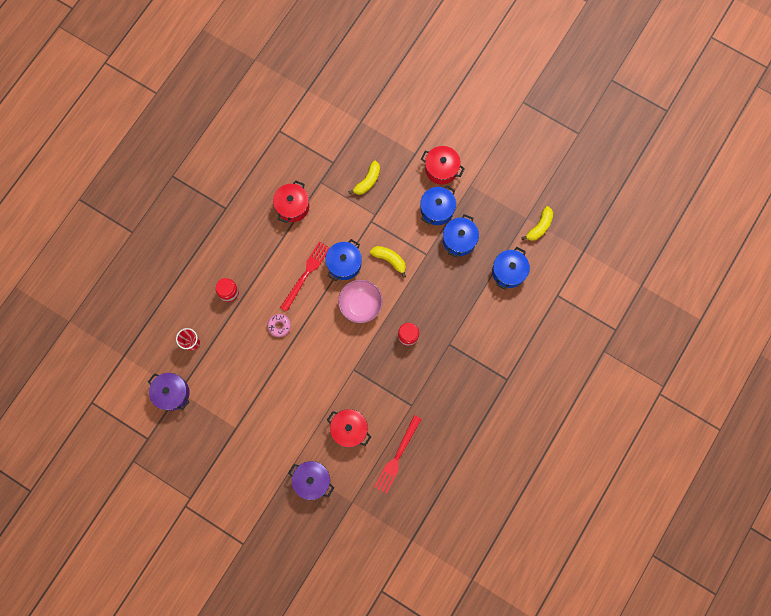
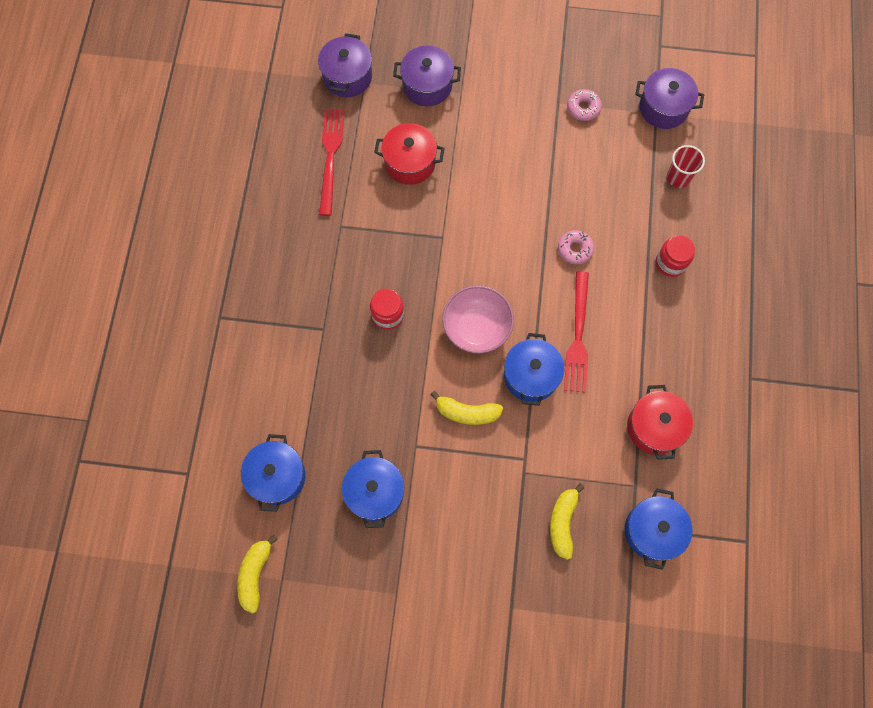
camera: 155 degrees right, 5 degrees down
blue pot [420,185,456,225] -> blue pot moved to [624,488,692,570]
red pot [421,146,465,185] -> none
none -> purple pot [318,33,372,97]
none -> pink donut [567,89,602,121]

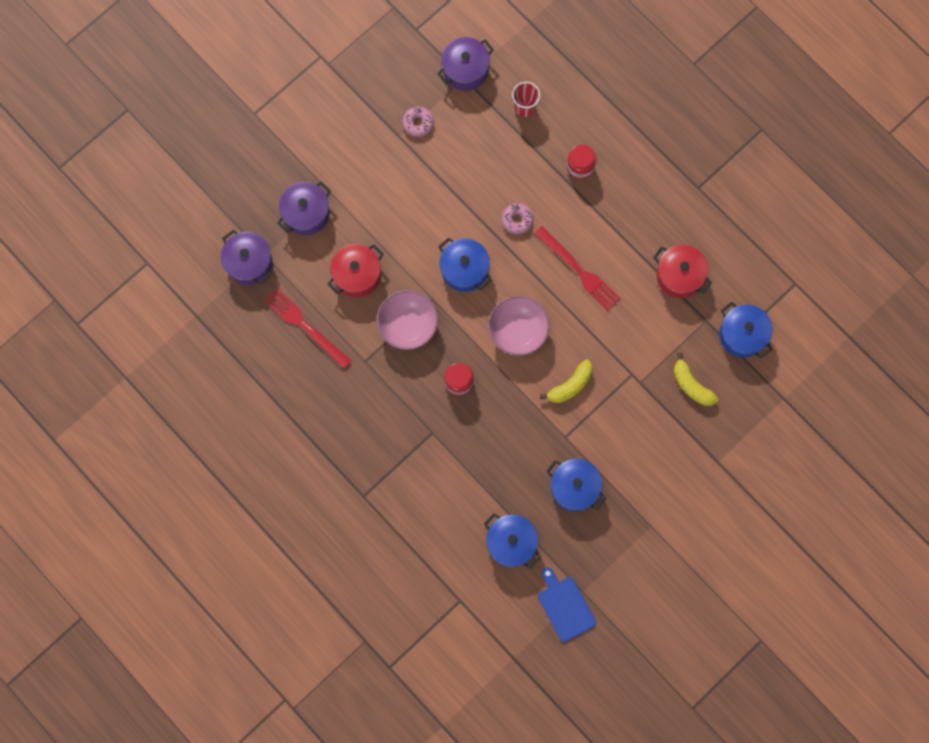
camera: 50 degrees left, 5 degrees up
yellow banana [237,535,278,613] -> blue cutting board [538,567,596,642]
blue pot [504,333,564,406] -> blue pot moved to [439,238,491,292]
none -> pink bowl [377,290,438,350]

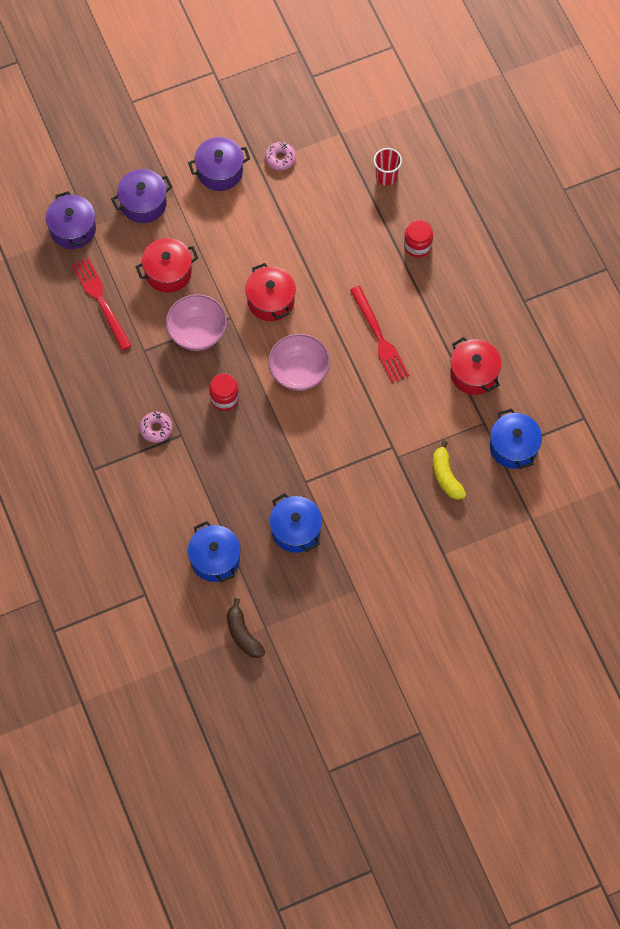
camera: 20 degrees right, 10 degrees down
purple pot [437,37,494,91] -> purple pot moved to [188,137,250,191]
blue pot [439,238,491,292] -> red pot [245,263,296,321]
pink donut [502,203,534,234] -> pink donut moved to [140,411,173,443]
blue cutting board [538,567,596,642] -> brown banana [227,598,265,658]
yellow banana [540,359,593,403] -> none

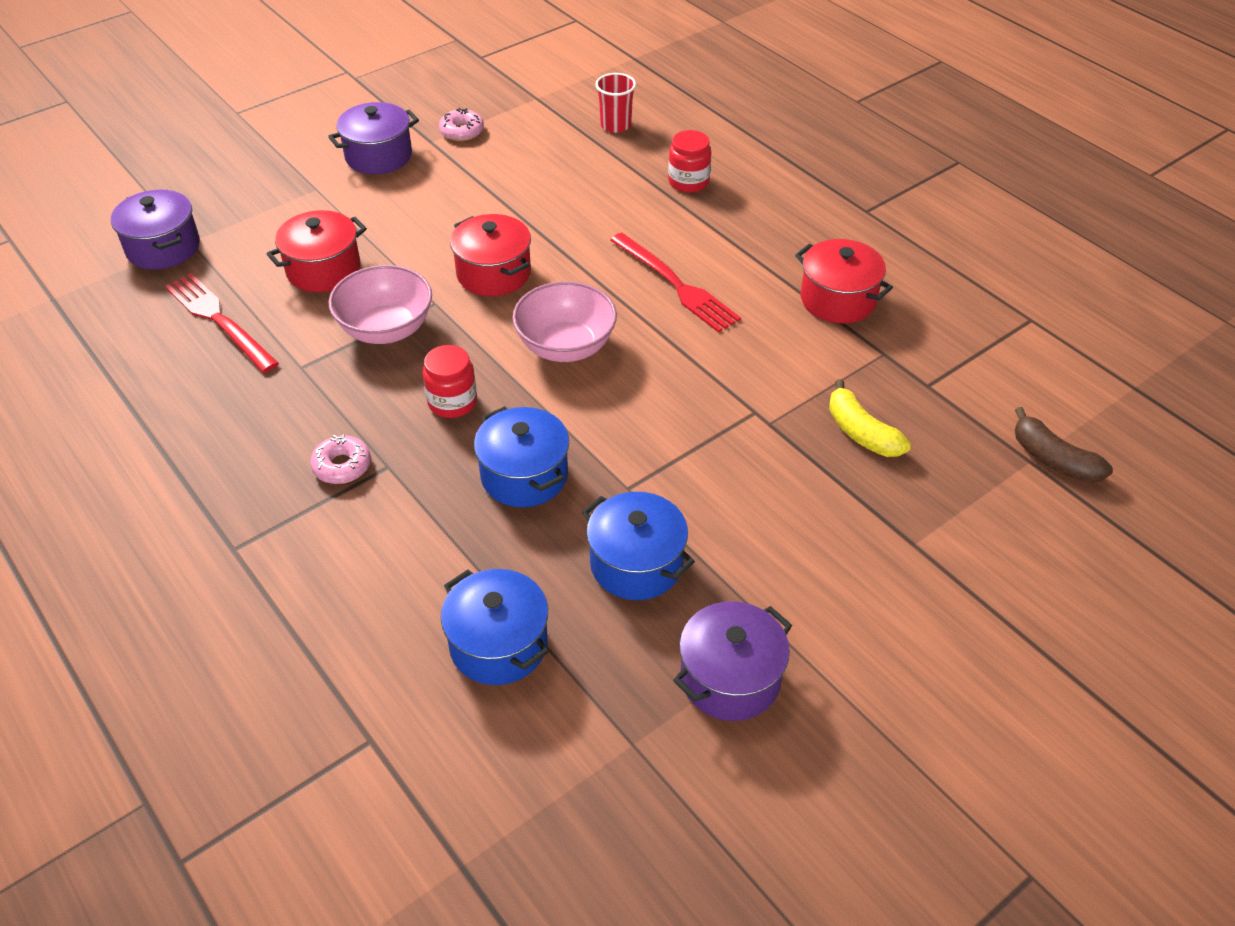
camera: 15 degrees left, 20 degrees down
purple pot [111,169,173,223] -> purple pot moved to [673,601,792,721]
brown banana [227,598,265,658] -> brown banana moved to [1015,407,1113,483]
blue pot [490,408,542,469] -> blue pot moved to [474,406,569,507]

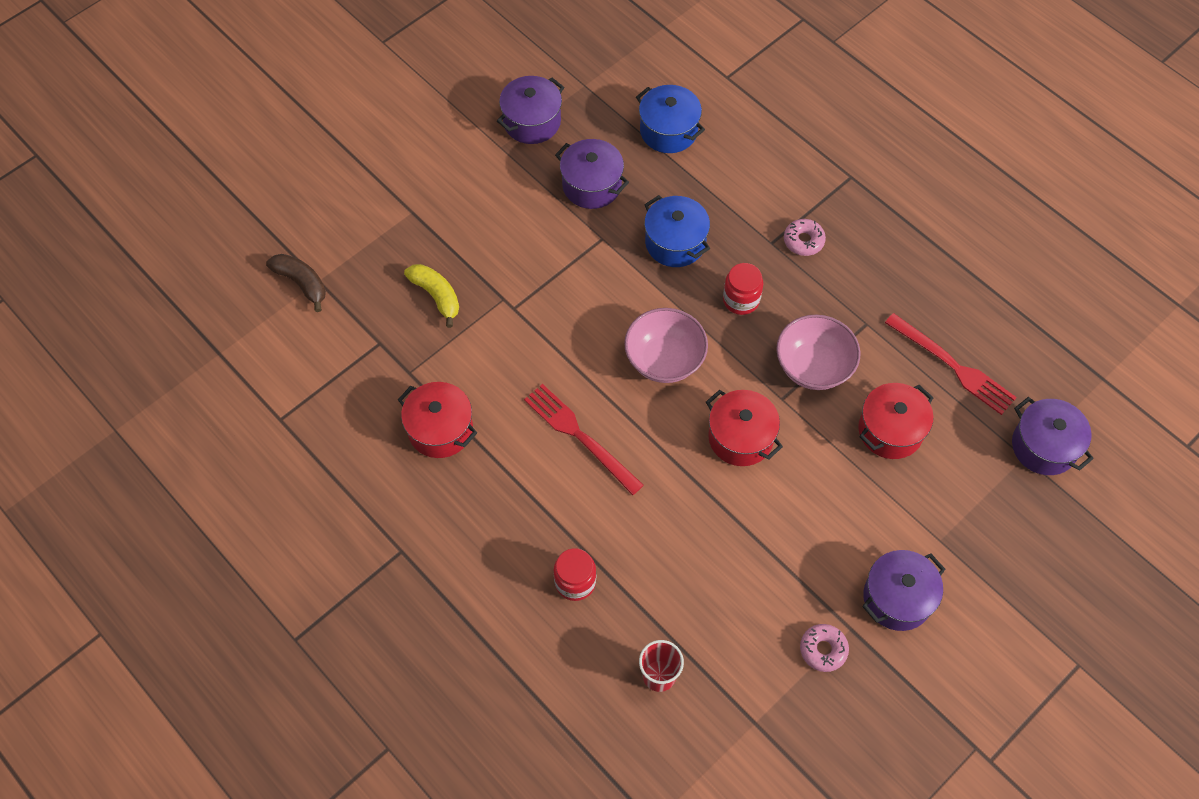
camera: 175 degrees right, 15 degrees up
blue pot [582,492,695,600] -> purple pot [555,139,629,209]

